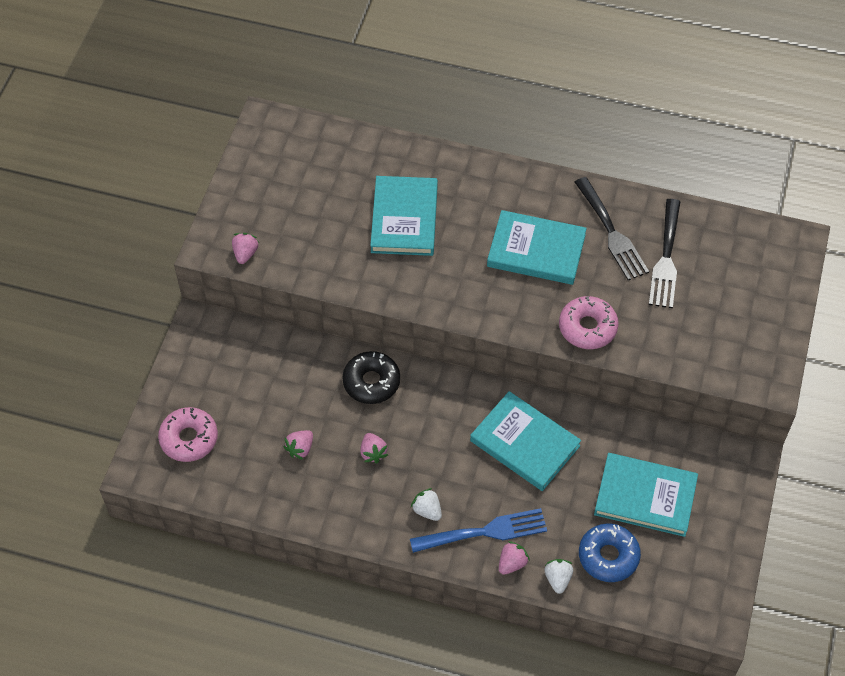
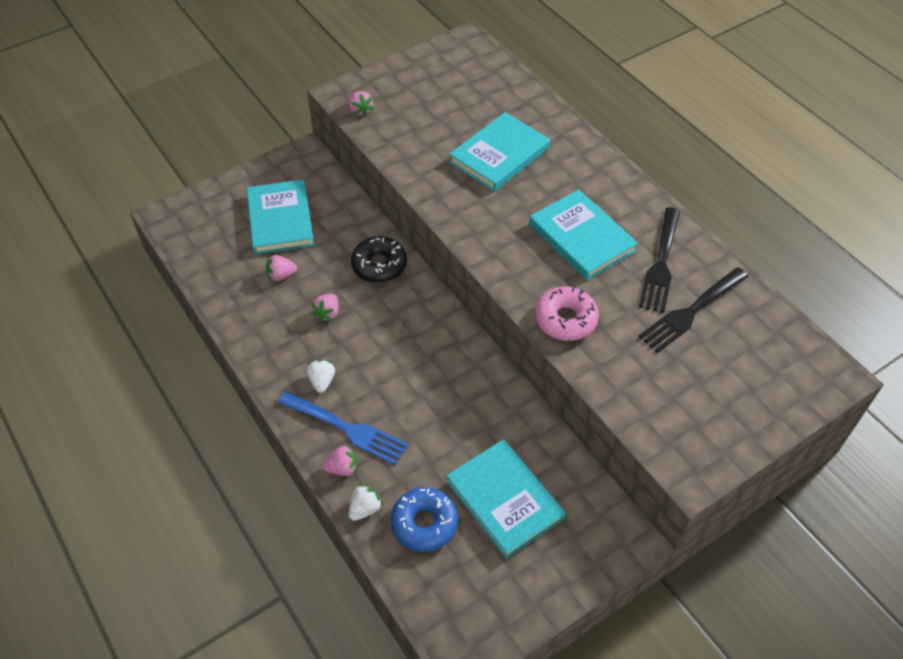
camera: 40 degrees right, 5 degrees down
pink donut [158,407,218,462] -> none
pink strawberry [232,233,259,264] -> pink strawberry turned 105 degrees clockwise [349,91,374,117]
turquoise book [470,391,581,491] -> turquoise book moved to [246,179,314,255]

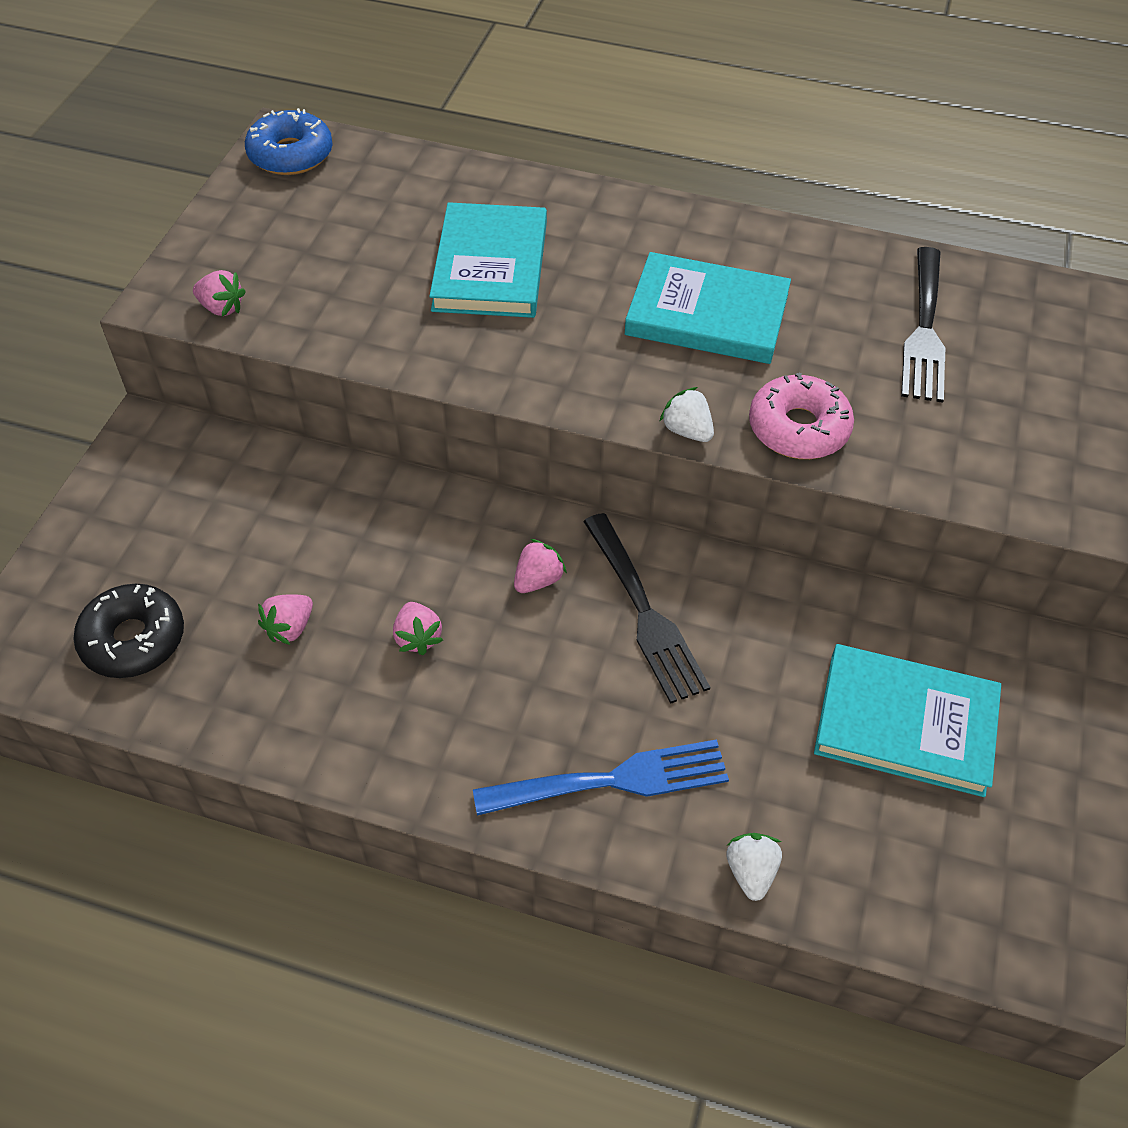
camera: 40 degrees left, 0 degrees up
turquoise book [246,179,314,255] -> none
white strawberry [307,359,335,393] -> white strawberry moved to [659,387,714,442]
pink strawberry [322,444,358,476] -> pink strawberry moved to [514,539,567,593]
black donut [351,236,407,283] -> black donut moved to [73,584,184,678]
blue donut [391,487,458,552] -> blue donut moved to [245,108,333,175]
black fork [639,207,680,313] -> black fork moved to [583,513,710,704]

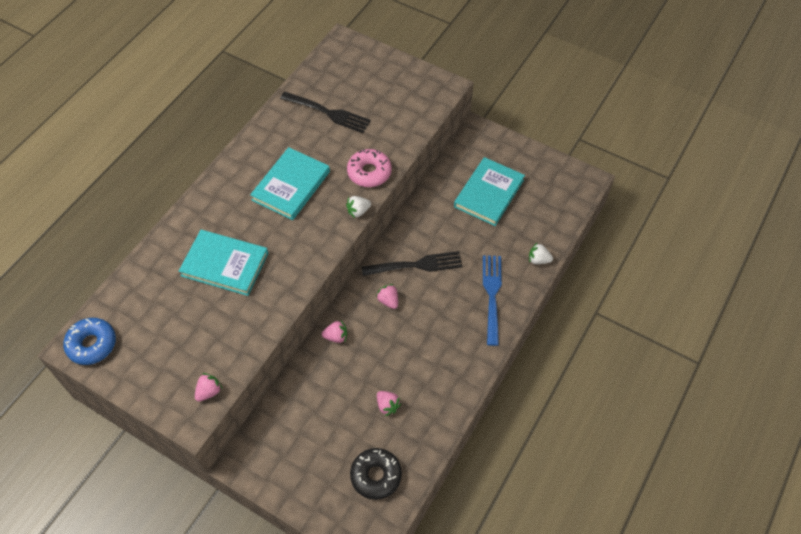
camera: 75 degrees left, 5 degrees up
pink strawberry [393,602,443,655] -> pink strawberry moved to [322,321,347,343]

